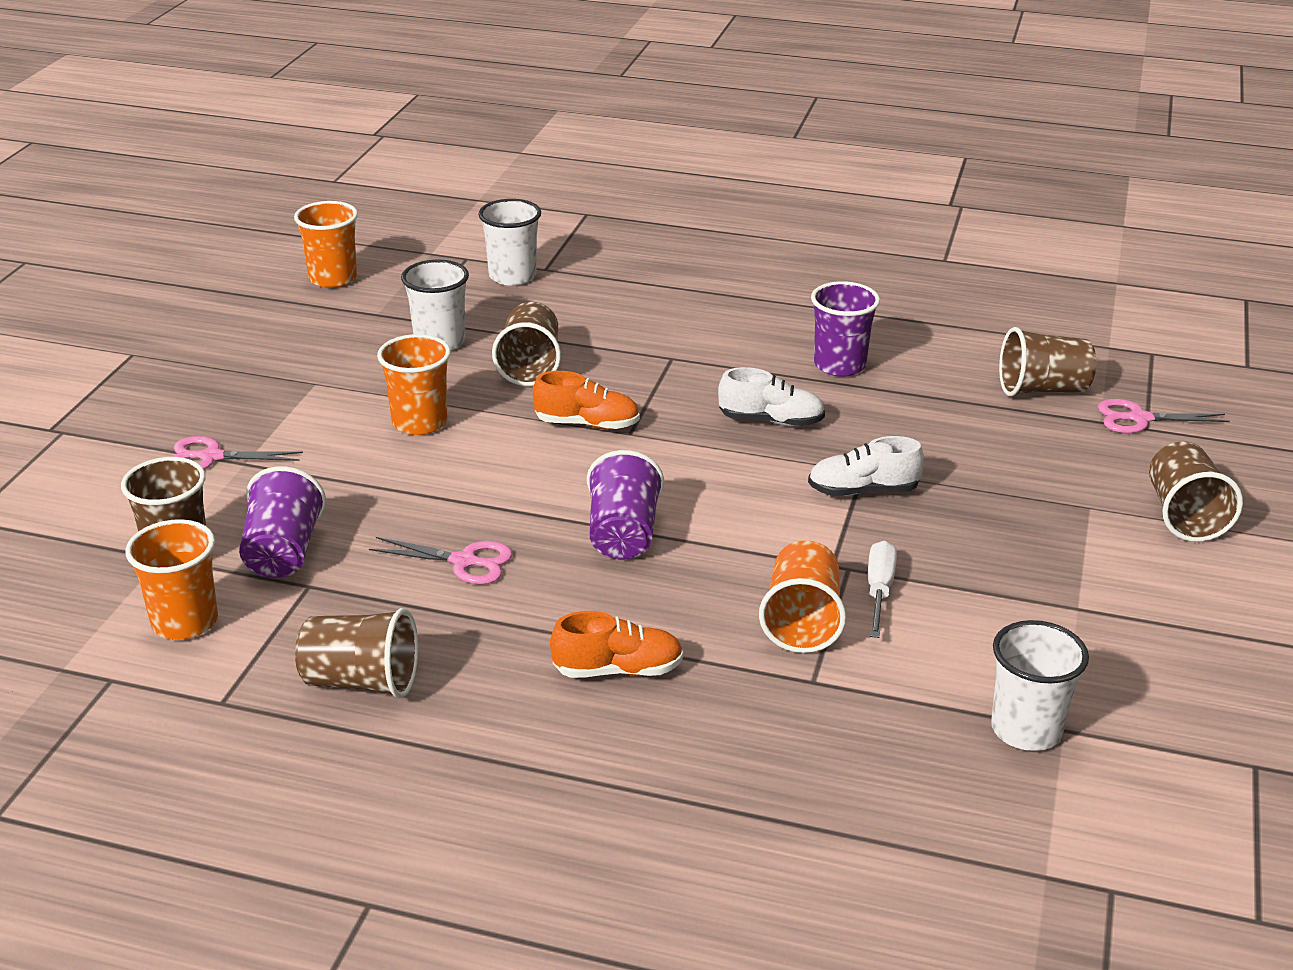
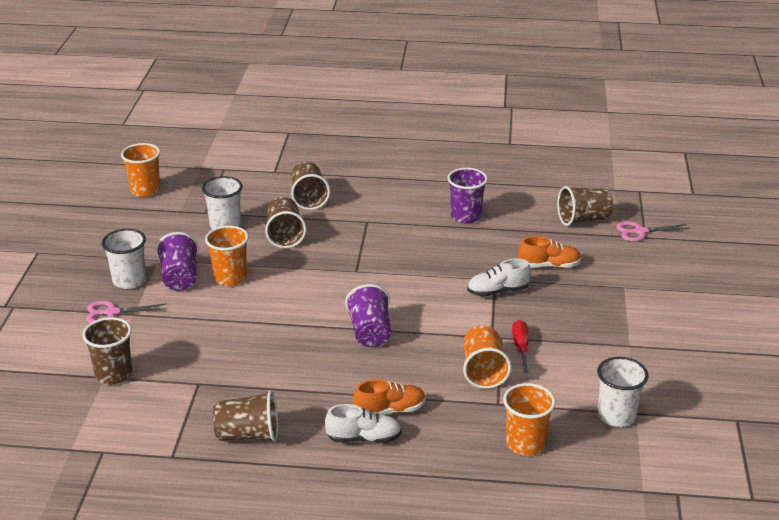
camera: 10 degrees left, 0 degrees up
orange cup [125,519,218,640] -> orange cup moved to [503,383,556,456]
purple cup [239,466,326,578] -> purple cup moved to [156,232,199,291]
pink scissors [369,537,512,584] -> none
white cup [478,199,541,286] -> white cup moved to [102,229,146,289]
orange shoe [533,371,640,430] -> orange shoe moved to [518,236,581,268]
white shoe [718,367,825,427] -> white shoe moved to [325,404,402,443]
white screwdriver [868,541,897,638] -> red screwdriver [512,320,529,375]
brown cup [1149,442,1243,542] -> brown cup moved to [291,162,330,210]

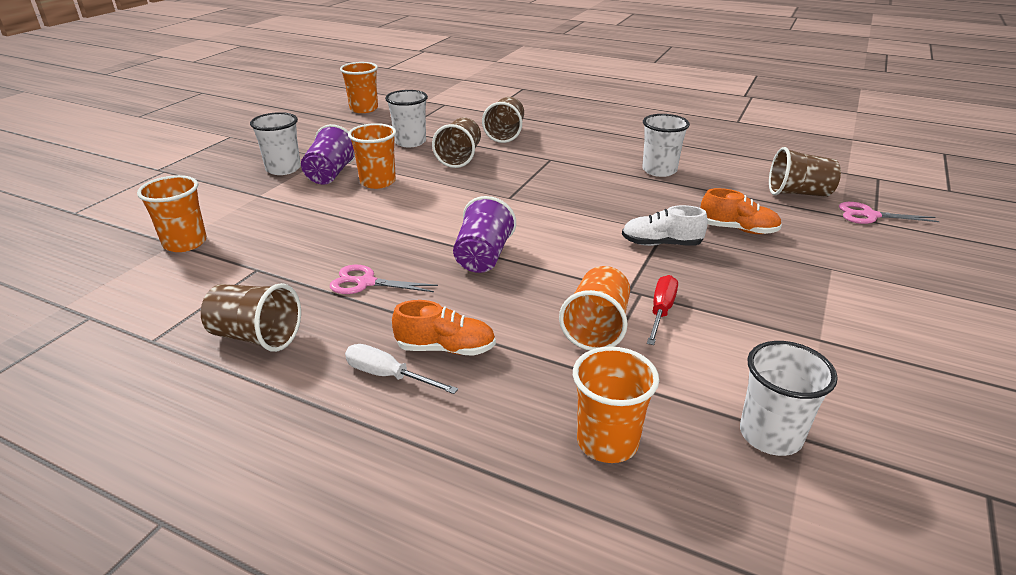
camera: 20 degrees right, 0 degrees up
brown cup [82,317,132,384] -> orange cup [137,175,207,252]
pink scissors [86,301,167,323] -> pink scissors moved to [330,265,438,294]
white shoe [325,404,402,443] -> white screwdriver [345,344,458,394]
purple cup [447,168,488,223] -> white cup [642,114,690,177]

